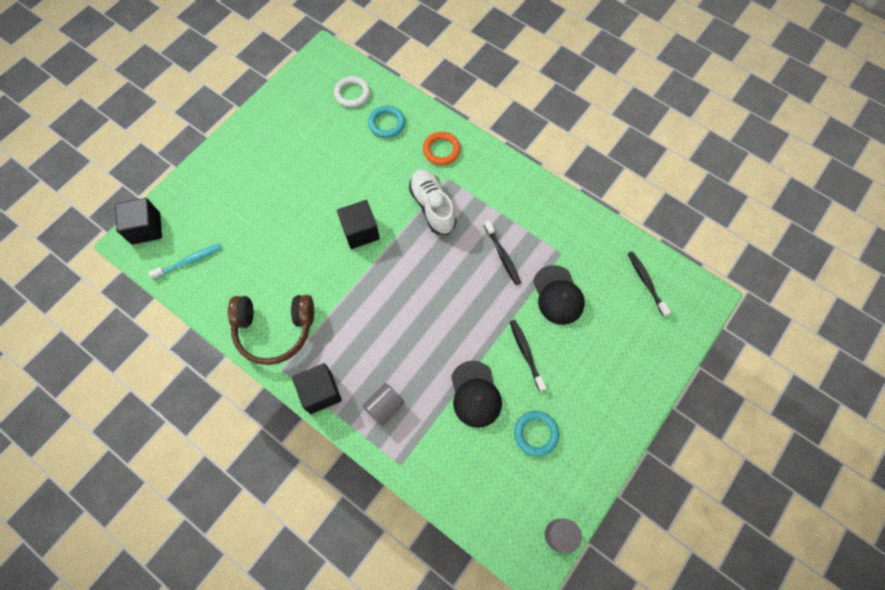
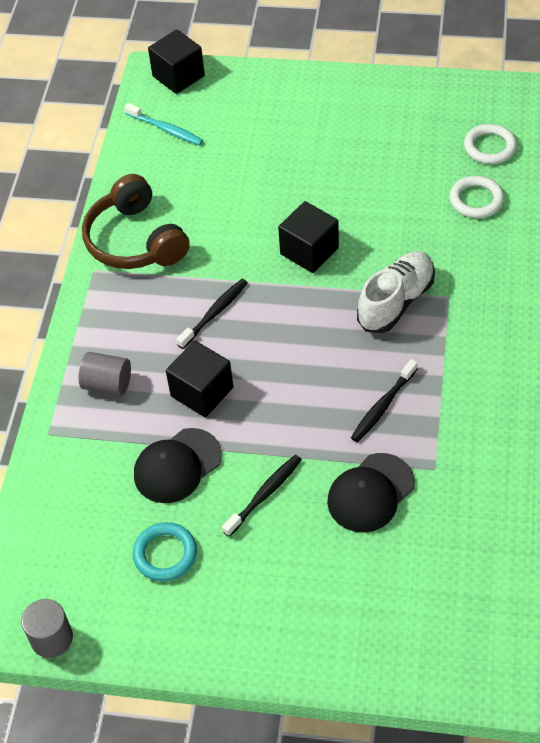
camera: 65 degrees right, 15 degrees down
black cube [292,363,342,414] -> black cube moved to [166,340,233,417]
turquoise ring [368,106,405,138] -> white ring [449,176,504,218]
orange ring [423,132,461,165] -> none
black toothbrush [628,251,671,317] -> black toothbrush moved to [176,279,248,349]

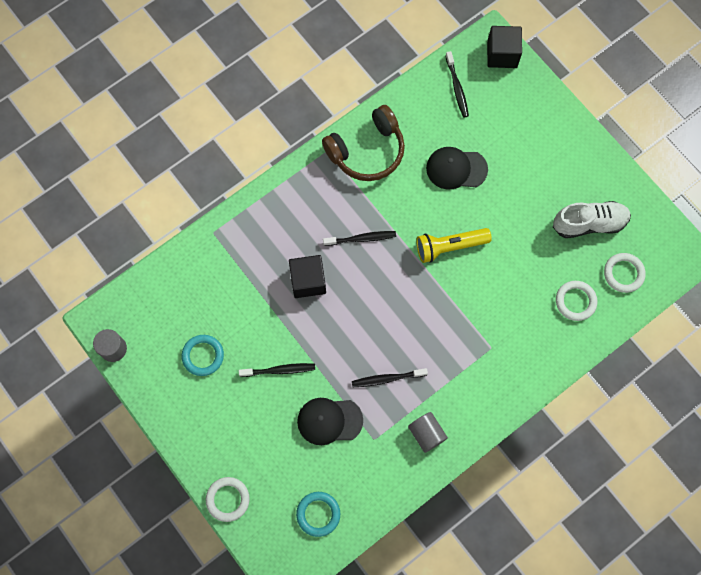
camera: 40 degrees right, 20 degrees up
grey cylinder [79,352,131,396] -> grey cylinder moved to [408,412,448,453]
brown headphones [82,174,190,269] -> brown headphones turned 135 degrees counterclockwise [322,105,405,181]
turquoise toothbrush [124,103,203,145] -> black toothbrush [445,51,469,118]
black cap [134,428,222,503] -> black cap moved to [426,147,488,190]
black cube [278,201,339,273] -> yellow flashlight [416,228,492,263]
white shoe [357,251,435,333] -> white shoe moved to [553,201,631,238]
none -> white ring [206,477,250,522]
none -> turquoise ring [296,492,340,537]

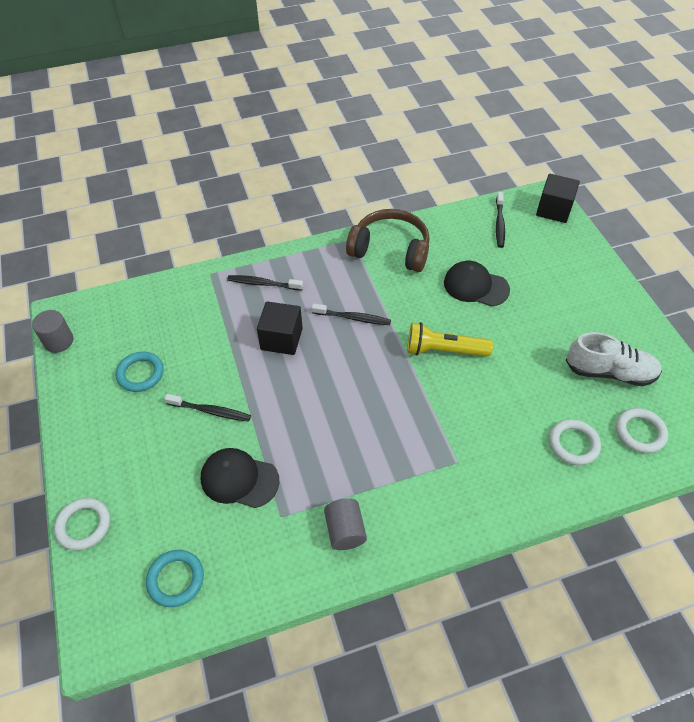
camera: 20 degrees right, 20 degrees down
brown headphones [322,105,405,181] -> brown headphones turned 150 degrees counterclockwise [346,209,430,272]
black toothbrush [352,368,428,387] -> black toothbrush moved to [227,275,303,291]

